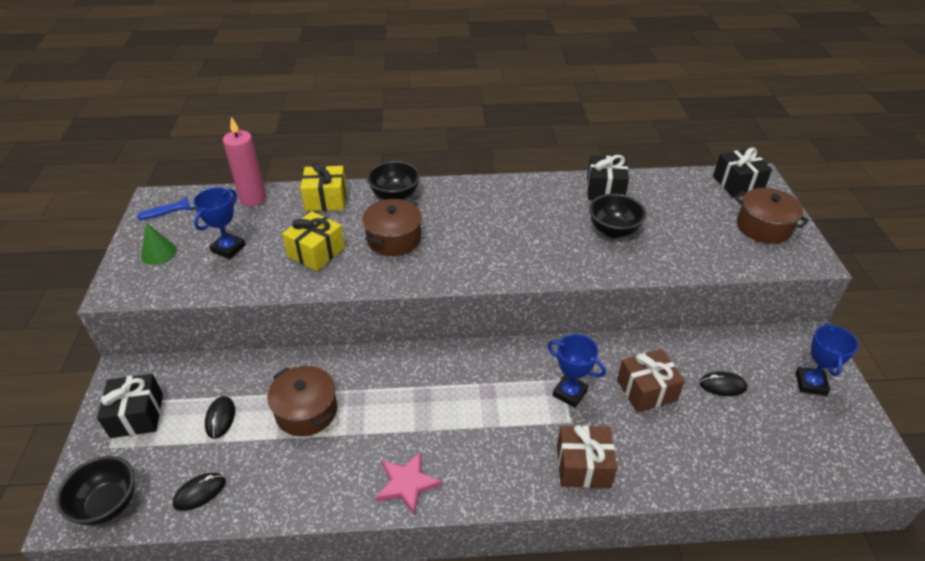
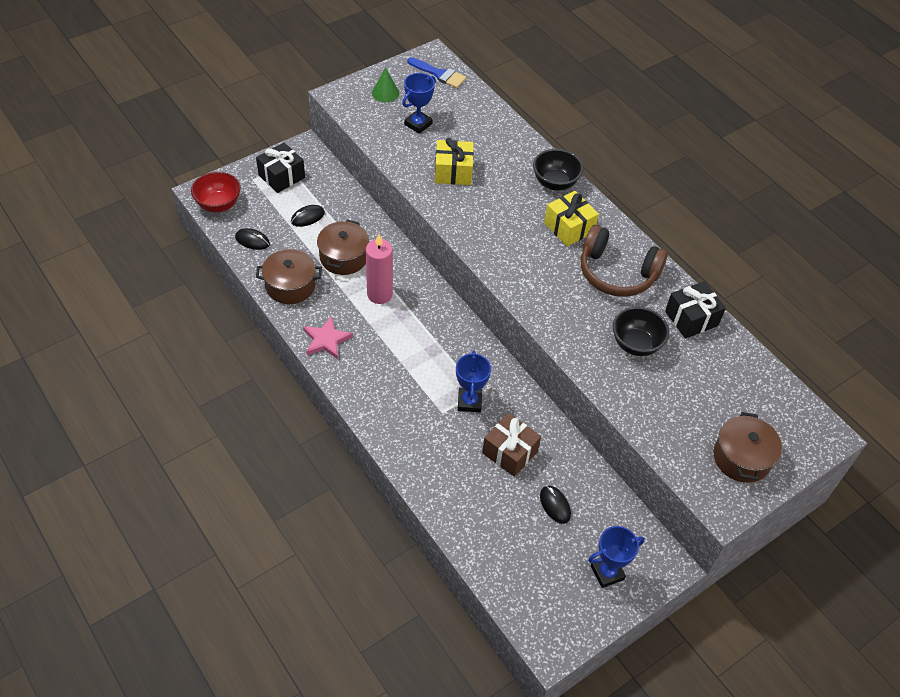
camera: 55 degrees right, 10 degrees up
black bowl [56,456,135,526] -> red bowl [191,172,241,212]
blue trophy [193,188,246,259] -> blue trophy turned 45 degrees counterclockwise [402,73,436,134]
pink candle [223,117,266,206] -> pink candle moved to [366,234,393,304]
yellow gift [300,162,347,211] -> yellow gift moved to [544,191,599,247]
brown pot [362,199,422,256] -> brown pot moved to [256,249,322,304]
brown gift [557,425,617,488] -> none
black gift [713,148,772,197] -> none
none -> brown headphones [581,225,668,297]

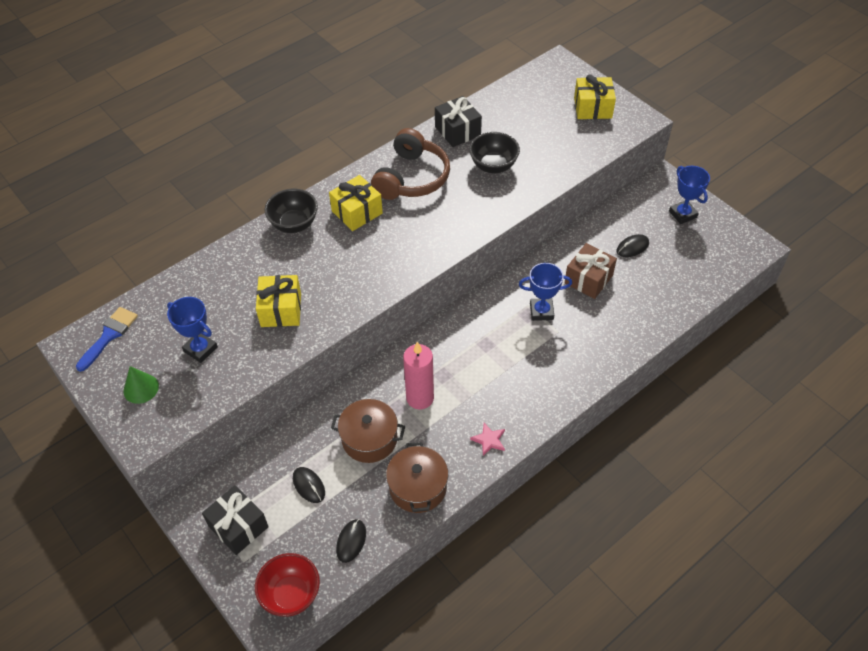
camera: 90 degrees left, 0 degrees up
pink star [303,316,353,359] -> pink star [470,423,505,456], size x0.66
brown pot [713,412,782,483] -> yellow gift [574,74,616,119]

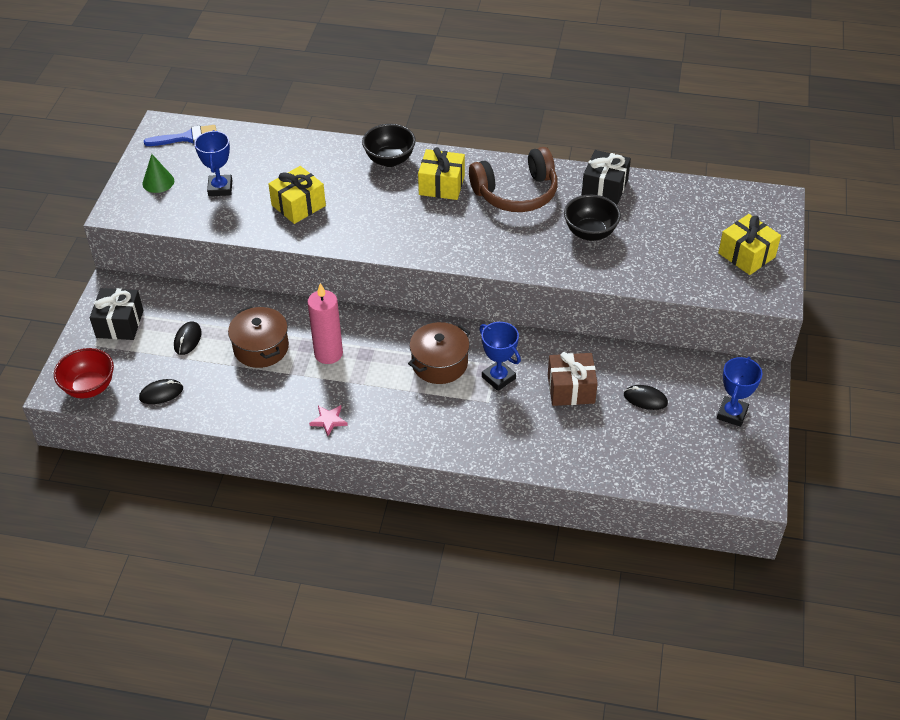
camera: 50 degrees right, 5 degrees down
brown pot [386,442,448,513] -> brown pot moved to [408,322,470,384]

